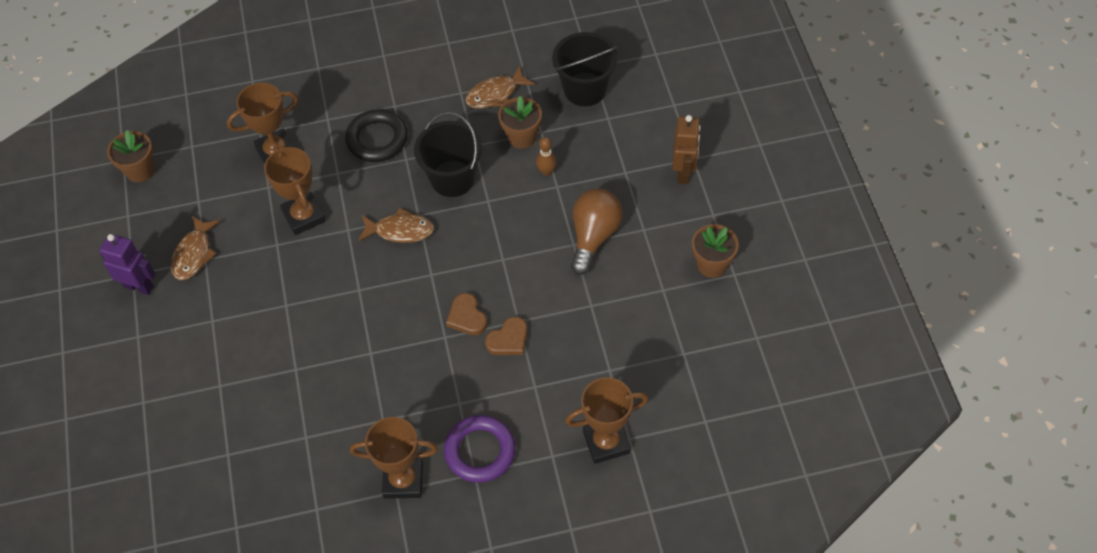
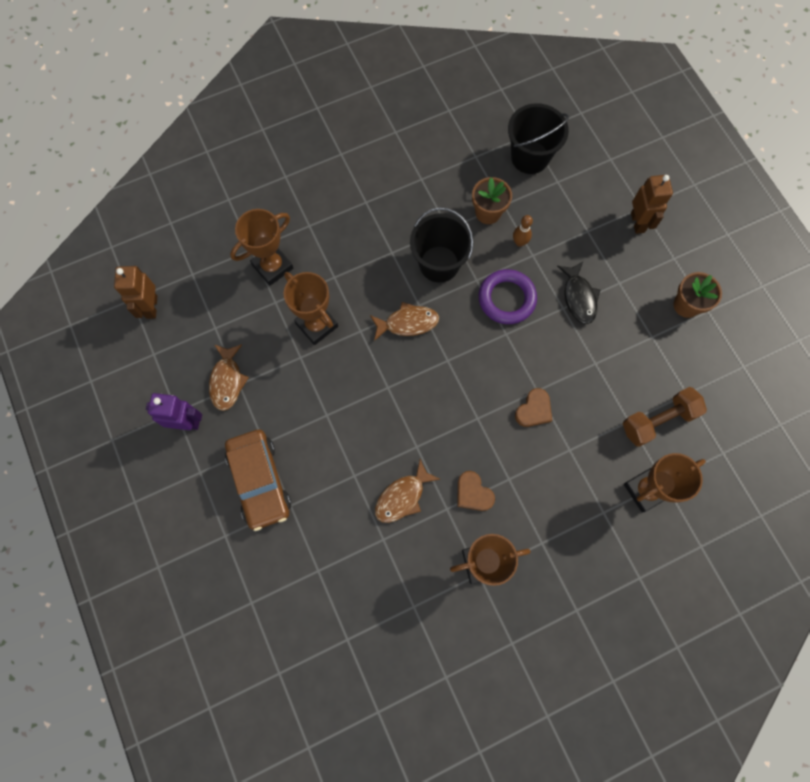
camera: 15 degrees left, 15 degrees up
brown flower pot [107,130,155,182] -> brown robot [114,266,157,319]
black ring [345,109,408,162] -> none
purple ring [444,415,516,483] -> purple ring moved to [479,269,537,324]
brown heart [446,293,487,335] -> brown heart moved to [458,471,495,511]
brown fish [465,66,535,109] -> brown fish moved to [375,459,440,523]
brown light bulb [571,189,623,275] -> black fish [557,262,600,324]
none -> brown car [225,430,291,531]
none -> brown dumbbell [623,387,707,447]

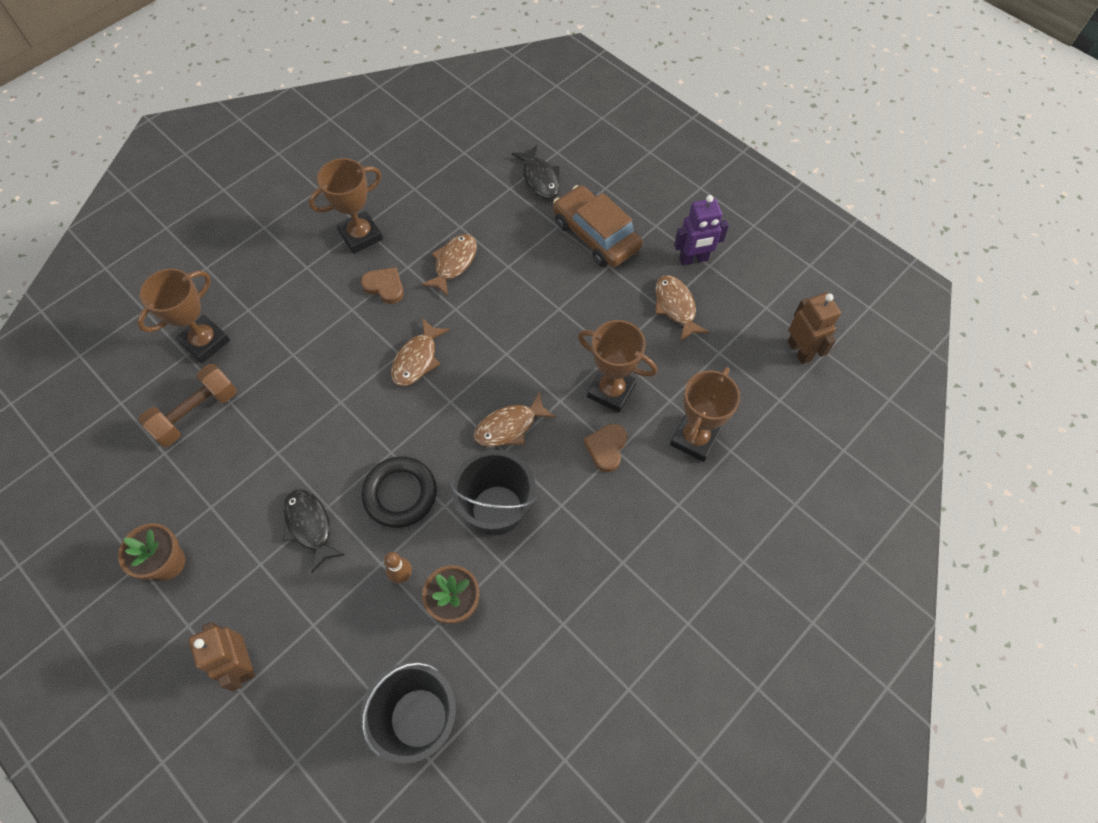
camera: 160 degrees right, 10 degrees down
purple ring [479,269,537,324] -> black ring [361,456,437,528]
brown heart [515,388,552,427] -> brown heart moved to [584,424,627,472]
none -> brown fish [391,318,450,386]
none -> black fish [512,145,560,199]

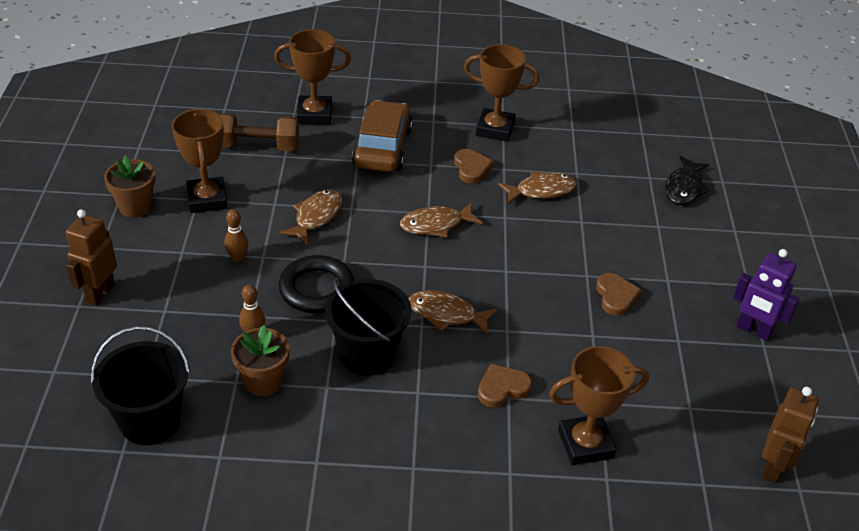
camera: 45 degrees right, 20 degrees down
black fish [283,489,345,573] -> brown bowling pin [224,209,249,262]
brown car [553,185,642,267] -> brown car moved to [352,100,413,172]
brown trophy [578,320,657,413] -> brown trophy moved to [172,109,228,213]
brown fish [655,275,709,342] -> brown fish moved to [279,189,342,245]
none -> brown heart [596,273,641,316]

